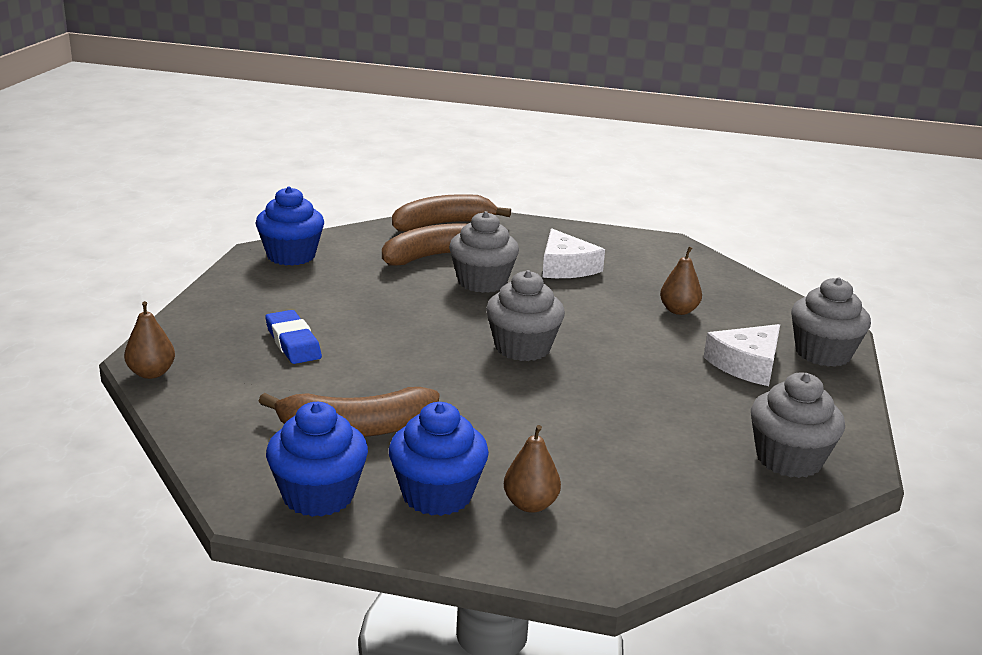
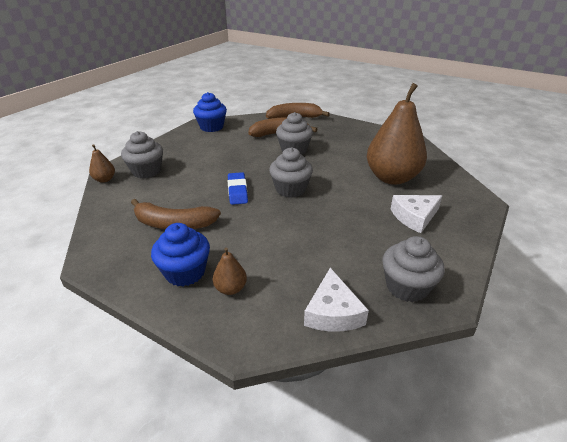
camera: 20 degrees right, 10 degrees up
blue eraser [265,310,322,364] -> blue eraser moved to [228,172,248,205]
blue cupcake [266,402,368,517] -> none
white cheese [542,228,605,278] -> white cheese moved to [304,268,369,331]
brown pear [660,247,702,315] -> brown pear [367,83,427,185], size x2.41
grey cupcake [791,277,871,367] -> grey cupcake moved to [121,131,163,178]

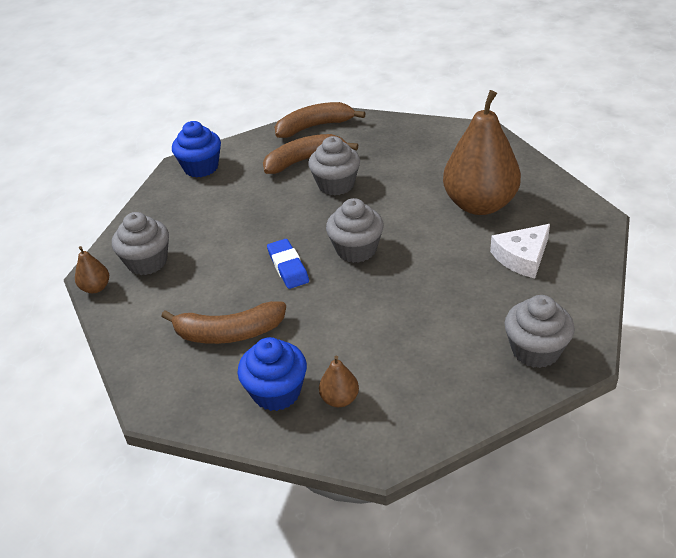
camera: 10 degrees left, 5 degrees up
white cheese [304,268,369,331] -> none

